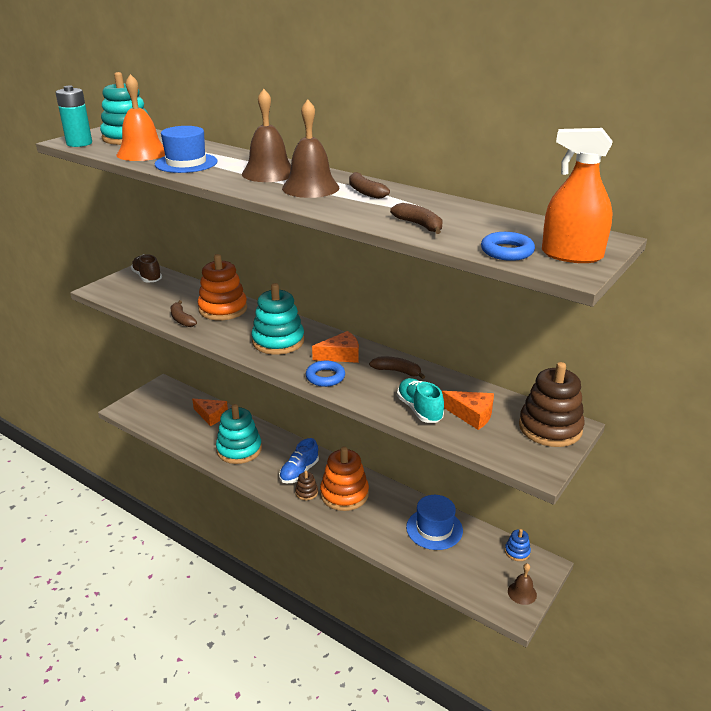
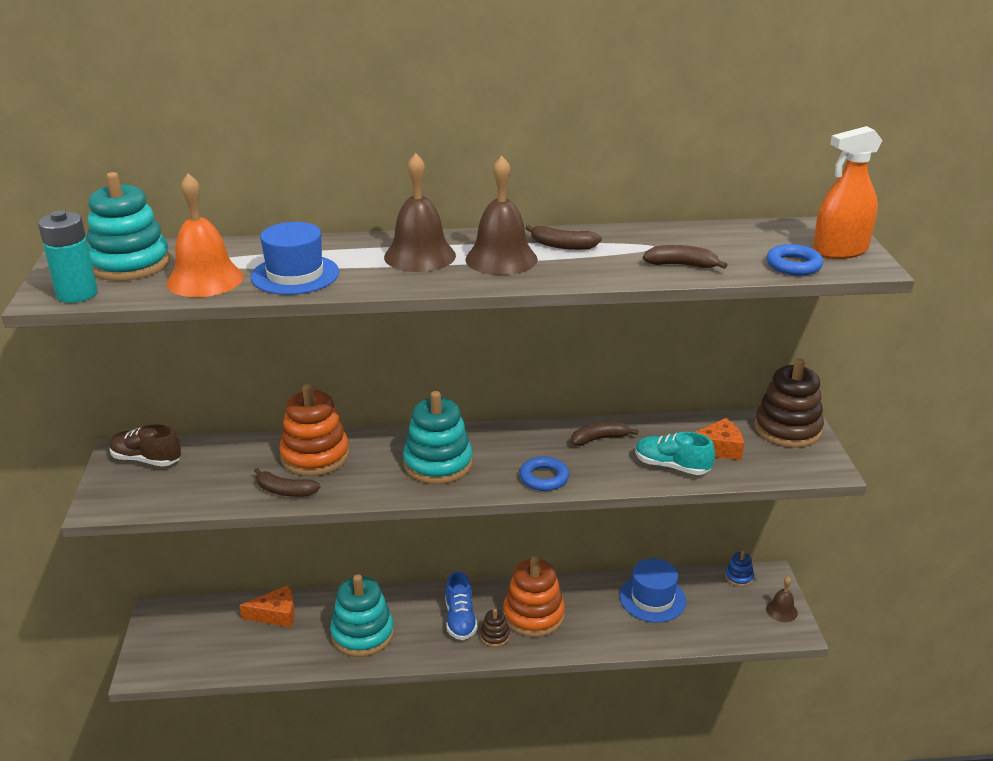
camera: 40 degrees left, 0 degrees up
orange cheese [312,331,359,363] -> none

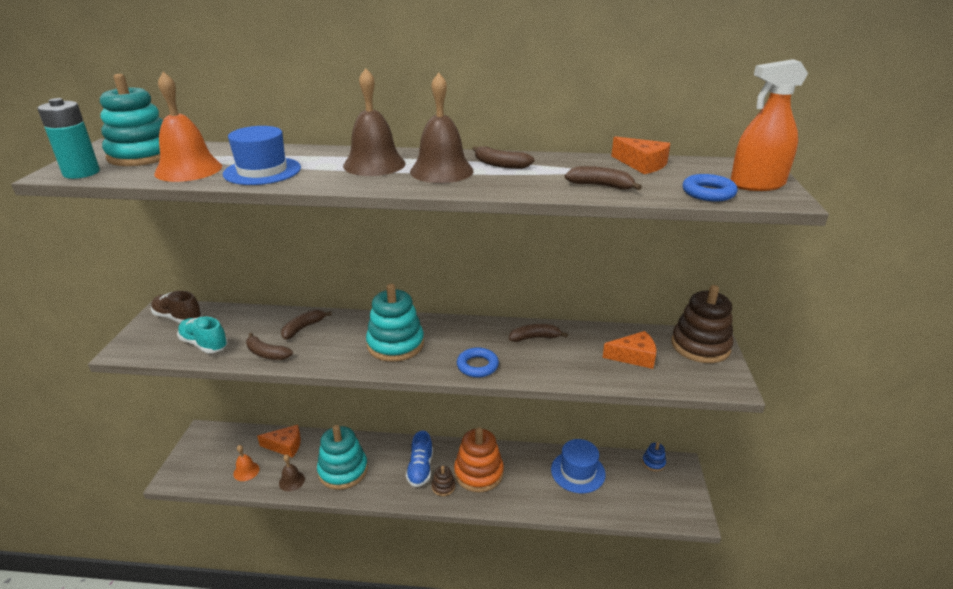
camera: 10 degrees right, 0 degrees up
orange stacking toy [279,384,349,476] -> brown banana [281,310,332,339]
turquoise shoe [635,432,715,475] -> turquoise shoe moved to [177,317,228,353]
brown bell [766,576,798,622] -> brown bell moved to [279,455,305,491]
none -> orange bell [233,445,259,481]
none -> orange cheese [611,136,671,174]

